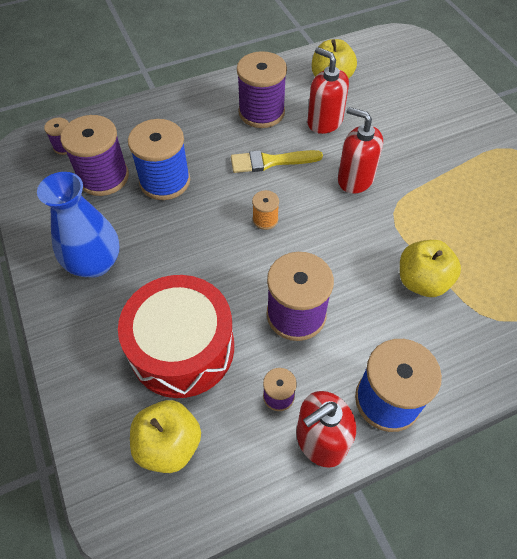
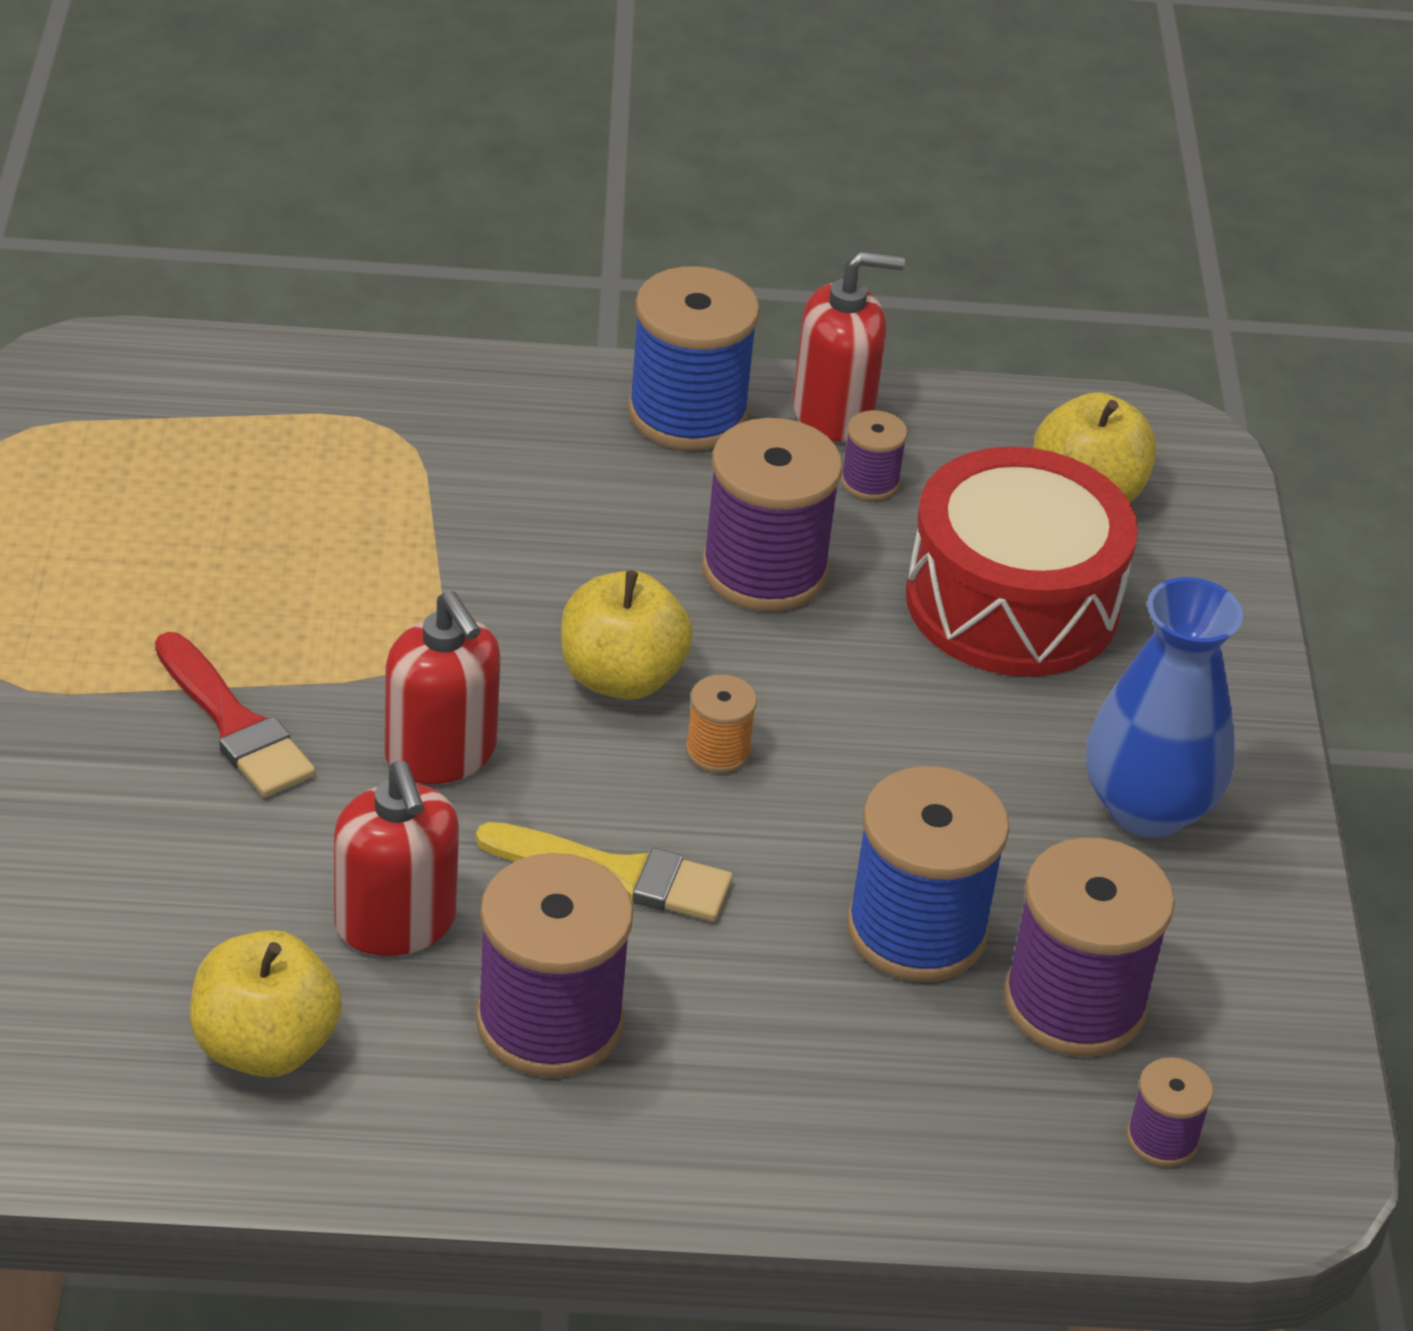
camera: 160 degrees left, 15 degrees down
yellow apple [400,240,461,297] -> yellow apple moved to [561,570,693,700]
none -> red brush [155,632,316,797]

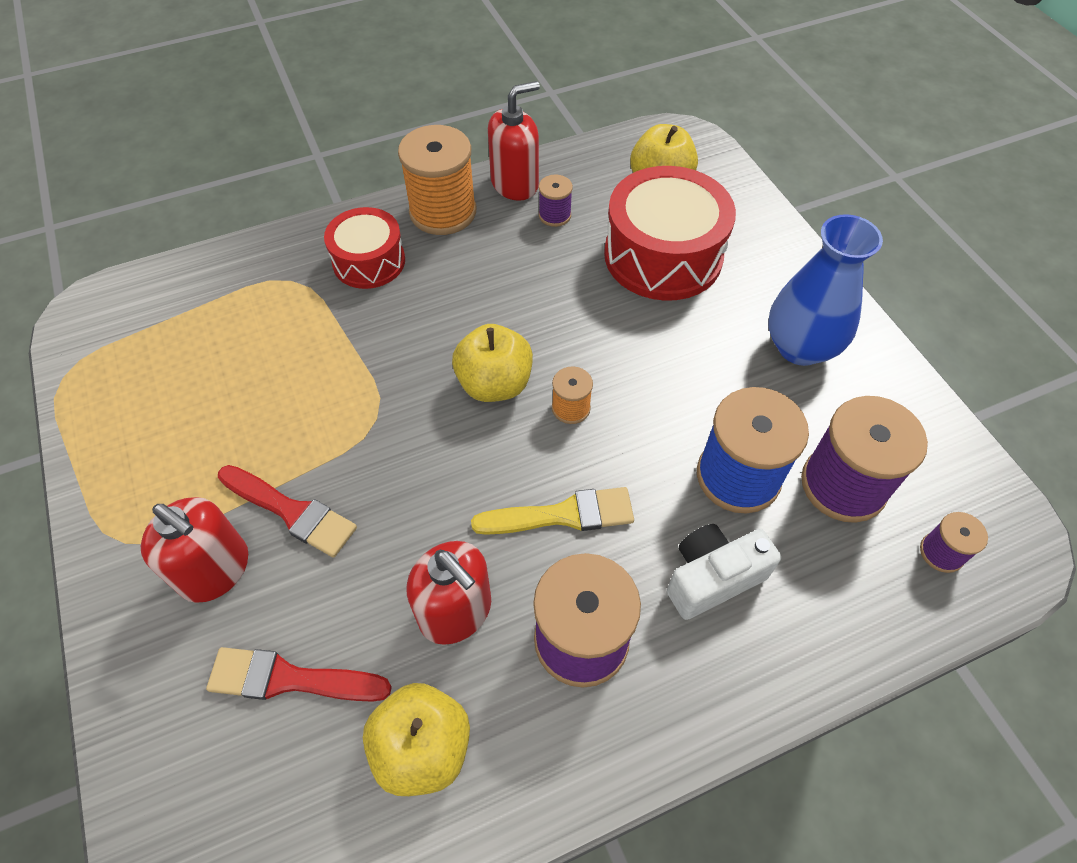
camera: 20 degrees left, 15 degrees up
red soap dispenser [385,591,501,784] -> red soap dispenser moved to [141,497,248,603]
blue spool [628,266,760,451] -> orange spool [398,125,476,235]
purple spool [702,418,843,612] -> none
none -> red brush [206,647,392,702]
none -> red drum [324,207,405,289]
none -> white camera [667,524,781,620]

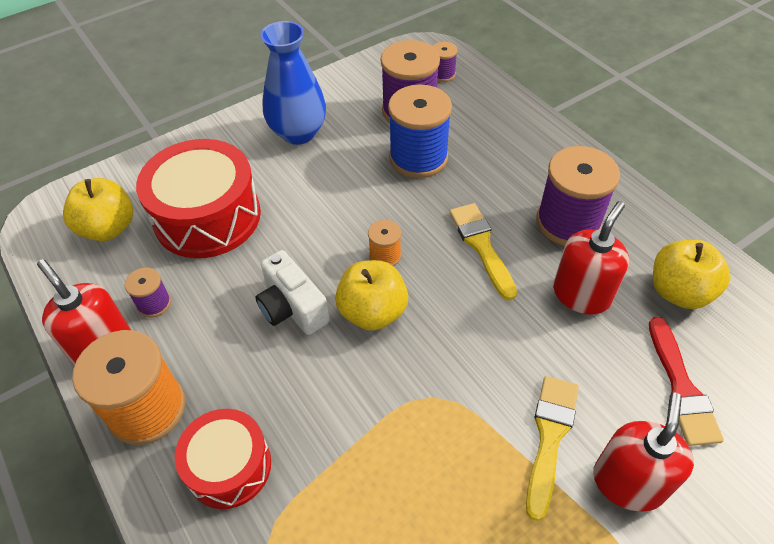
camera: 100 degrees left, 5 degrees down
red brush [218,465,357,558] -> yellow brush [526,376,579,521]
white camera [667,524,781,620] -> white camera moved to [255,250,330,335]

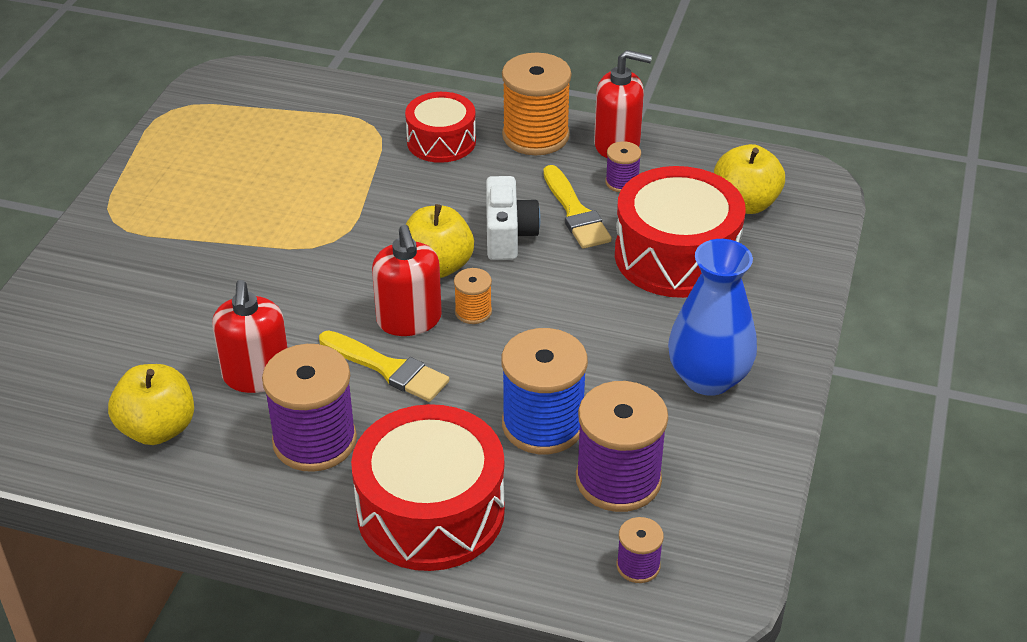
camera: 140 degrees right, 10 degrees down
white camera [255,250,330,335] -> white camera turned 75 degrees clockwise [486,176,541,260]
yellow brush [526,376,579,521] -> yellow brush moved to [543,165,612,249]
red soap dispenser [593,392,694,512] -> red soap dispenser moved to [372,225,442,336]
red brush [649,317,724,446] -> none
none -> red drum [351,404,505,571]

